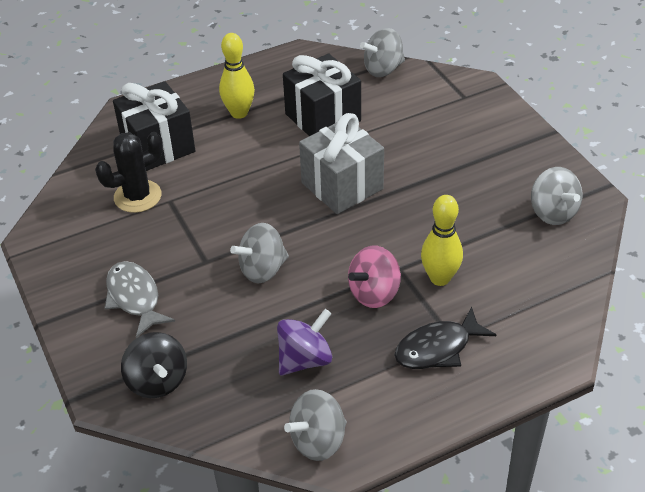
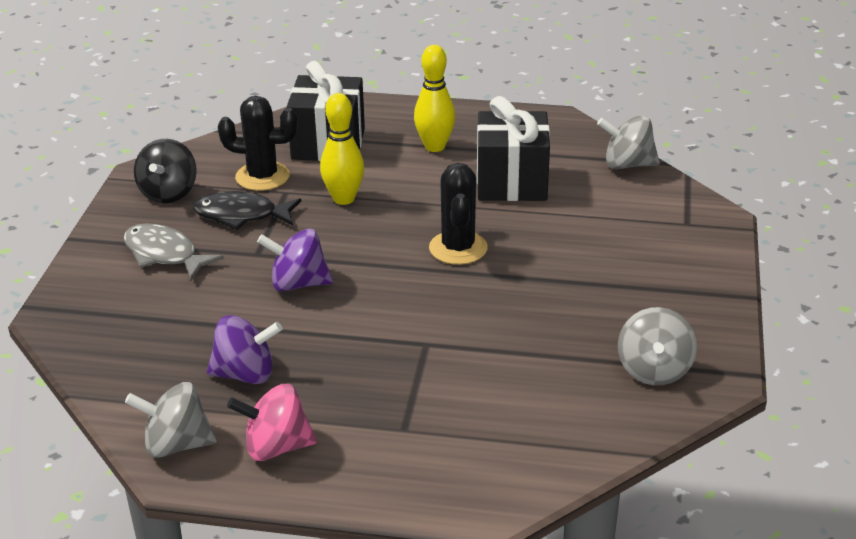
camera: 35 degrees right, 10 degrees down
grey fish [105,261,175,338] -> grey fish turned 60 degrees counterclockwise [124,224,224,280]
black spinning top [121,332,187,398] -> black spinning top moved to [134,139,197,203]
grey spinning top [230,223,289,283] -> purple spinning top [257,229,333,291]
grey gift [299,113,384,214] -> black cactus [429,163,488,265]
pink spinning top [348,246,401,308] -> pink spinning top moved to [227,384,317,461]
black fish [394,307,496,369] -> black fish moved to [193,191,301,230]
yellow bowling pin [421,195,463,286] -> yellow bowling pin moved to [320,93,364,205]

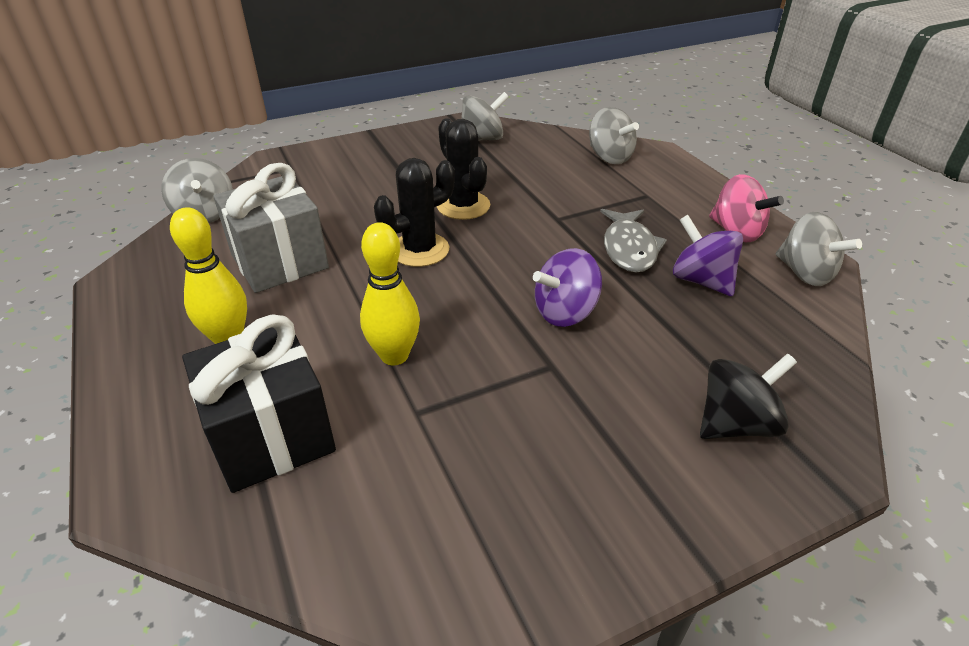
camera: 125 degrees left, 5 degrees up
grey fish [124,224,224,280] -> grey fish moved to [600,209,667,272]
black spinning top [134,139,197,203] -> black spinning top moved to [700,353,797,439]
black fish [193,191,301,230] -> none
black cactus [218,96,298,191] -> black cactus moved to [437,118,490,220]
purple spinning top [257,229,333,291] -> purple spinning top turned 90 degrees clockwise [533,248,602,327]
black gift [477,96,550,201] -> grey gift [213,163,329,293]
none -> grey spinning top [589,107,639,164]

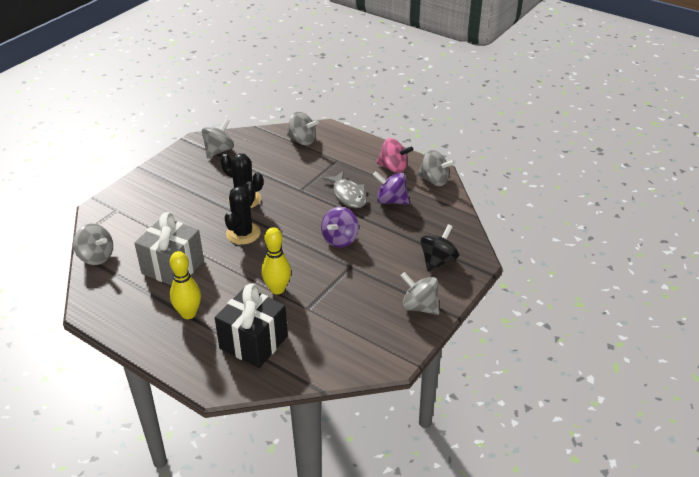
camera: 30 degrees left, 0 degrees up
none -> grey spinning top [401,272,440,315]

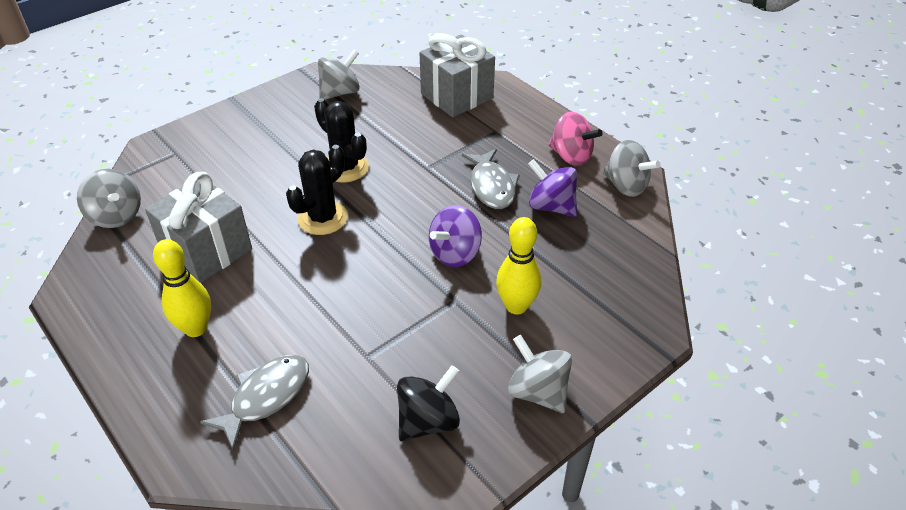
camera: 15 degrees right, 5 degrees up
black gift [215,283,288,368] -> grey fish [200,355,309,451]
yellow bowling pin [261,227,291,294] -> yellow bowling pin moved to [496,217,541,315]
grey spinning top [287,112,319,145] -> grey gift [420,33,495,117]
black spinning top [420,224,459,272] -> black spinning top moved to [397,365,460,441]

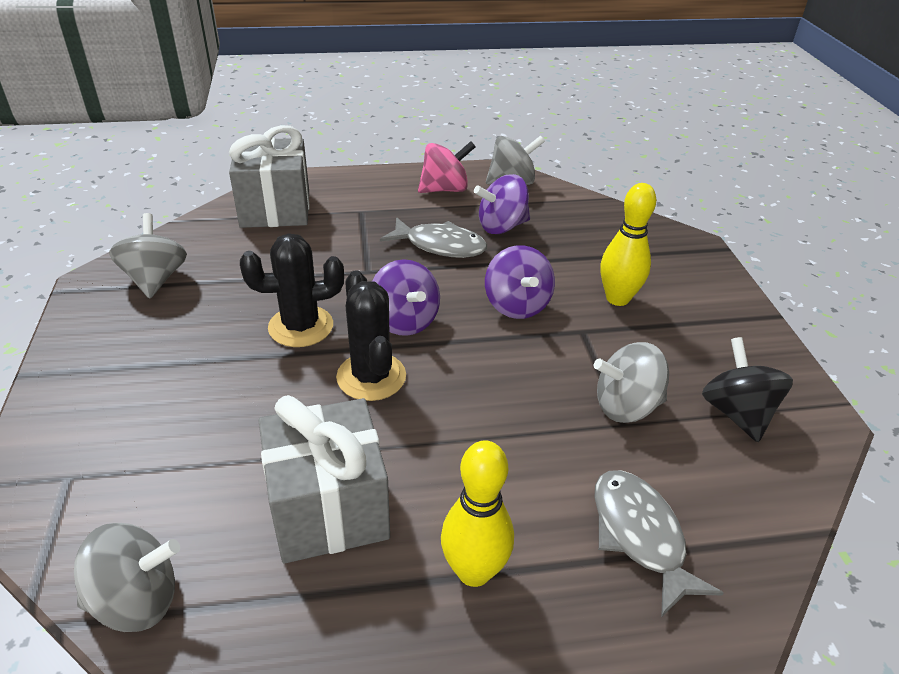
camera: 60 degrees left, 5 degrees down
grey spinning top [508,335,572,413] -> grey spinning top moved to [594,342,669,423]
none -> purple spinning top [372,259,440,336]

